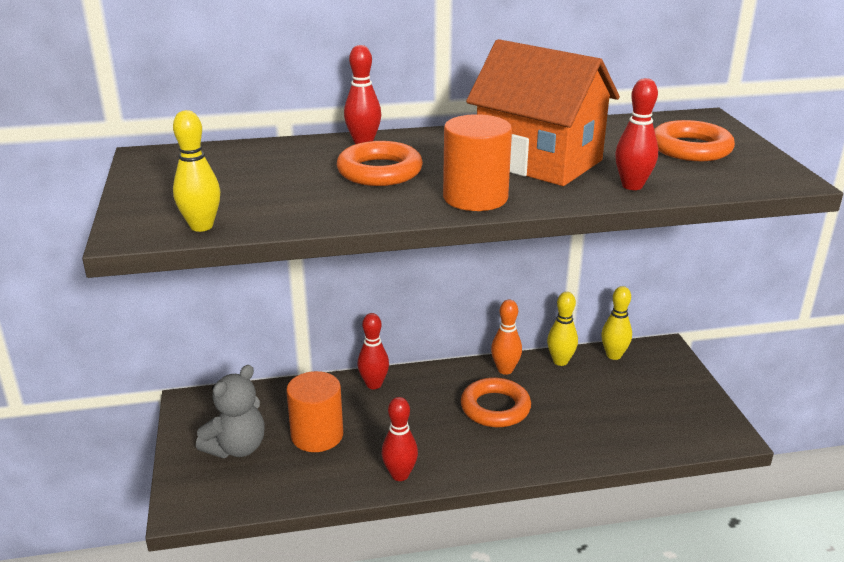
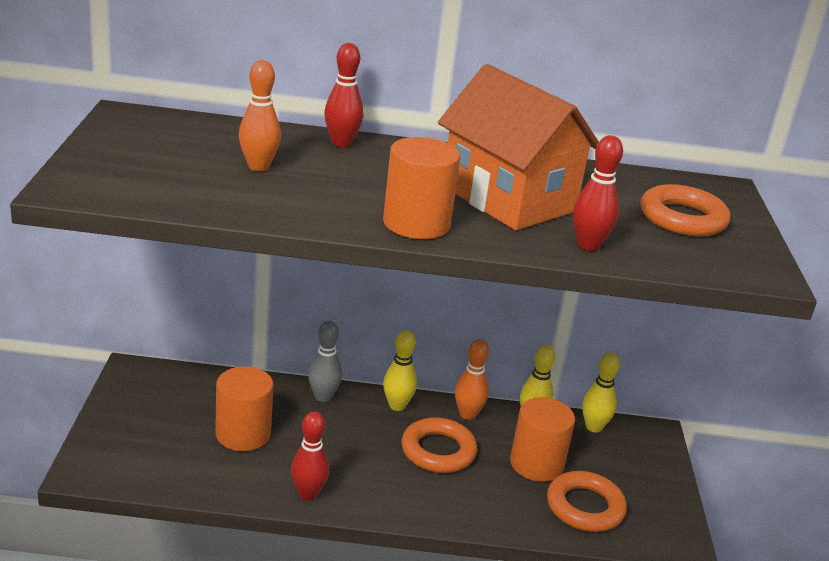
camera: 10 degrees right, 0 degrees up
yellow bowling pin [173,110,220,232] -> yellow bowling pin moved to [383,330,417,411]
grey teddy bear [196,365,265,458] -> none
orange ring [337,141,423,186] -> orange ring moved to [547,471,627,532]
red bowling pin [357,313,389,389] -> grey bowling pin [308,321,342,402]
none -> orange bowling pin [239,60,281,171]
none -> orange cylinder [510,397,575,482]

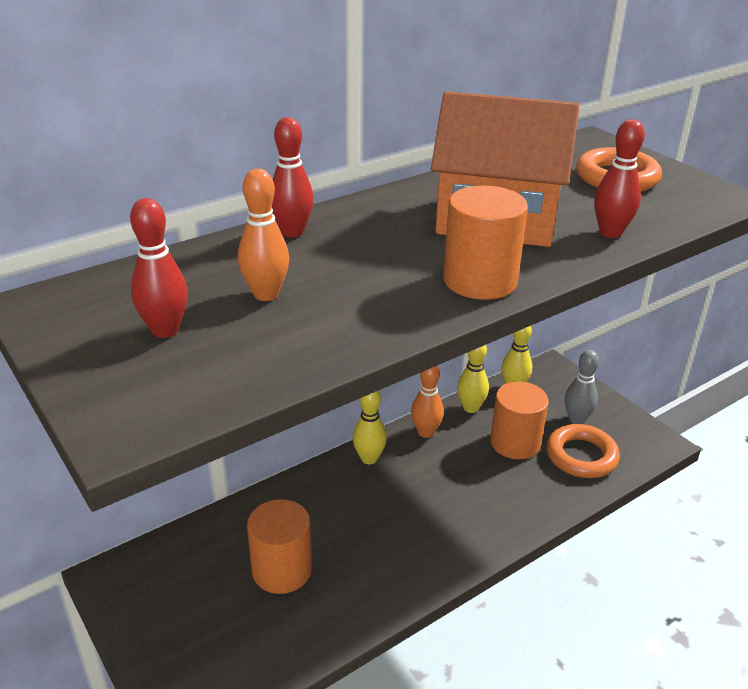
camera: 35 degrees left, 5 degrees up
red bowling pin [291,411,329,500] -> red bowling pin moved to [130,198,188,338]
grey bowling pin [308,321,342,402] -> grey bowling pin moved to [565,350,599,424]
orange ring [402,417,478,473] -> none

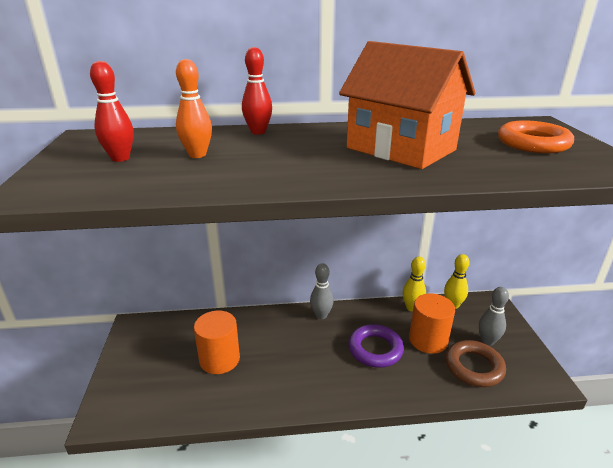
camera: 30 degrees right, 5 degrees down
yellow bowling pin [353,391,387,464] -> grey bowling pin [310,263,334,319]
orange bowling pin [411,366,444,438] -> none
orange cylinder [443,185,528,300] -> none
orange ring [546,424,620,478] -> brown ring [445,340,506,387]
red bowling pin [594,119,645,238] -> none
none -> purple ring [348,324,404,368]

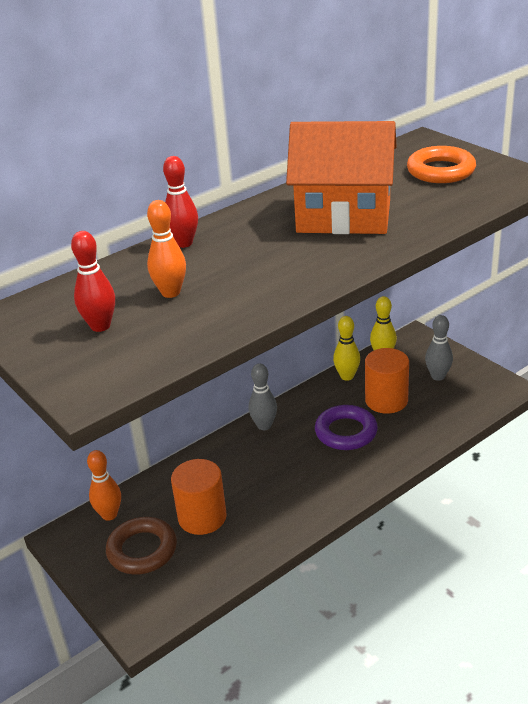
camera: 30 degrees left, 5 degrees up
brown ring [445,340,506,387] -> brown ring moved to [106,517,177,575]
none -> orange bowling pin [87,450,121,521]

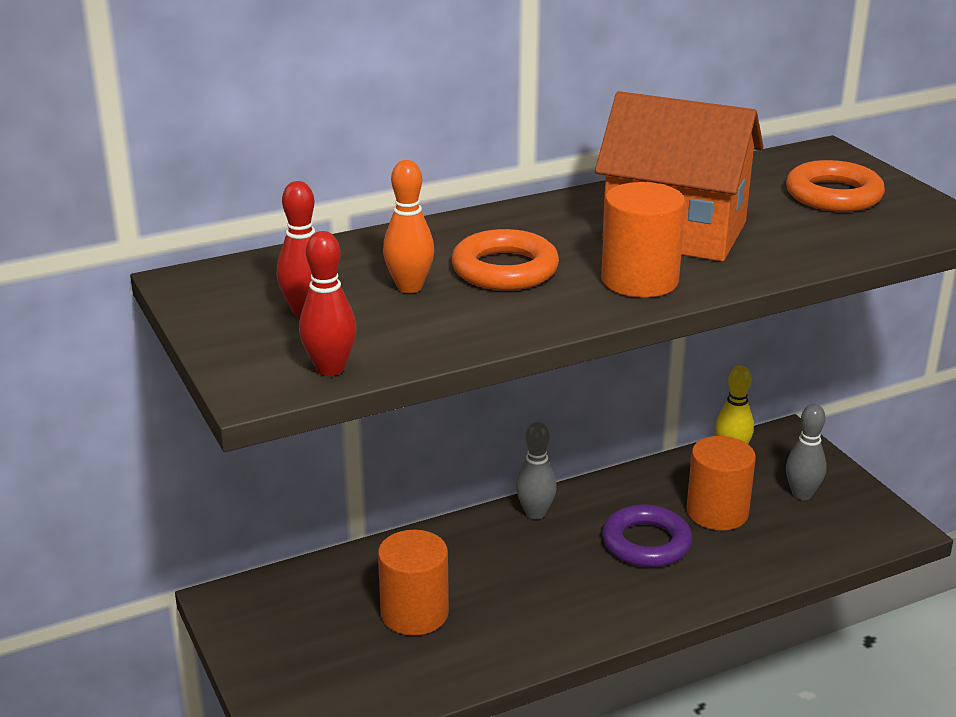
camera: 10 degrees right, 5 degrees down
orange bowling pin [87,450,121,521] -> none
brown ring [106,517,177,575] -> none
red bowling pin [163,156,198,248] -> red bowling pin moved to [299,231,357,376]
yellow bowling pin [333,316,360,381] -> none
none -> orange ring [452,229,559,290]
none -> orange cylinder [601,182,685,298]

